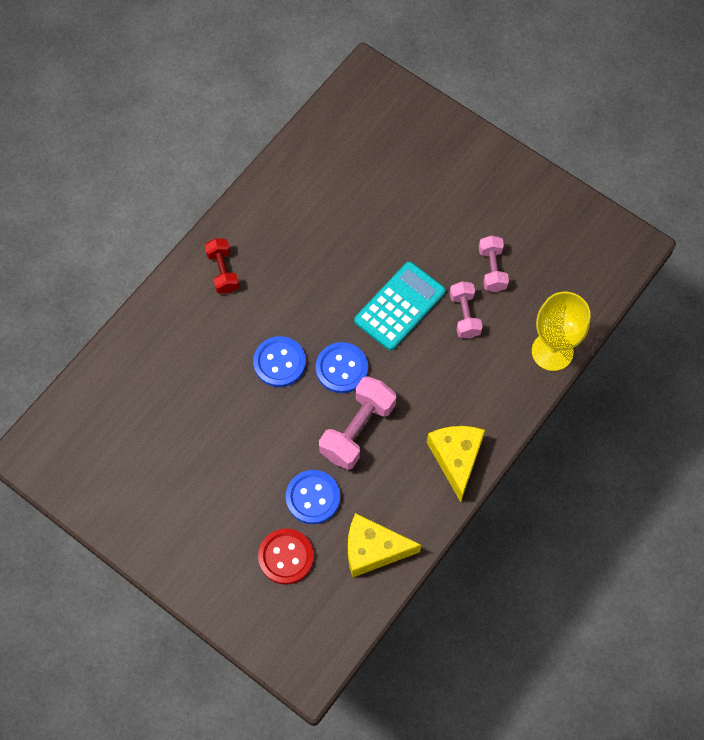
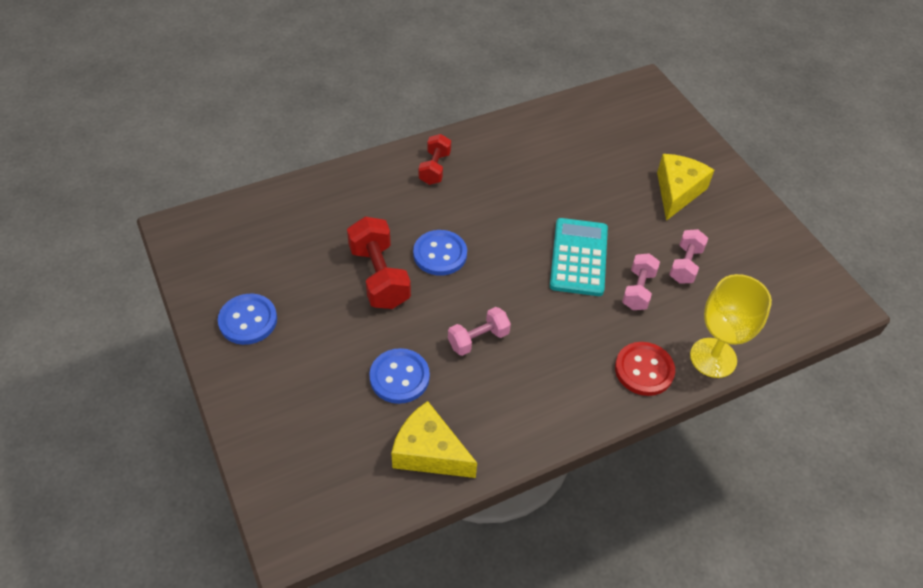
camera: 25 degrees right, 15 degrees down
red button [258,528,314,585] -> red button moved to [615,342,675,396]
blue button [316,342,368,393] -> blue button moved to [218,294,277,345]
pink dumbbell [319,376,396,470] -> pink dumbbell [448,307,511,356], size x0.62
turquoise calculator [354,262,446,351] -> turquoise calculator turned 60 degrees counterclockwise [550,218,608,296]
yellow cheese [427,426,485,502] -> yellow cheese moved to [657,154,714,221]
none -> red dumbbell [347,217,411,309]

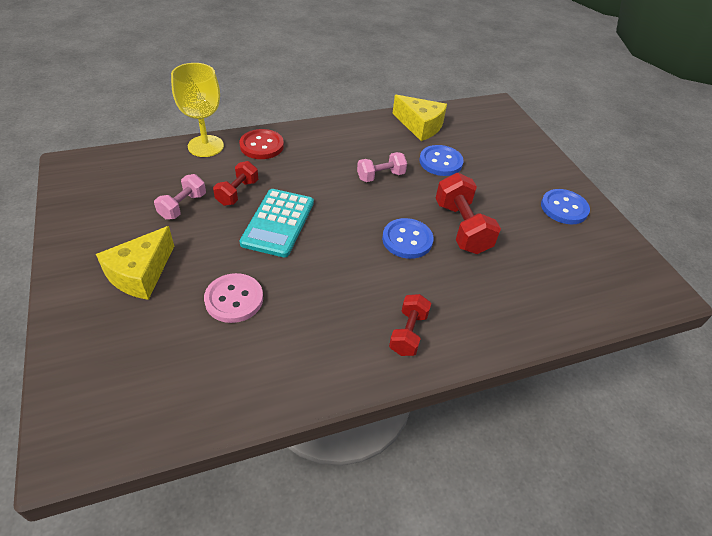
camera: 175 degrees left, 5 degrees down
pink dumbbell [622,253,660,310] -> red dumbbell [213,161,258,206]
none -> pink button [204,273,263,323]

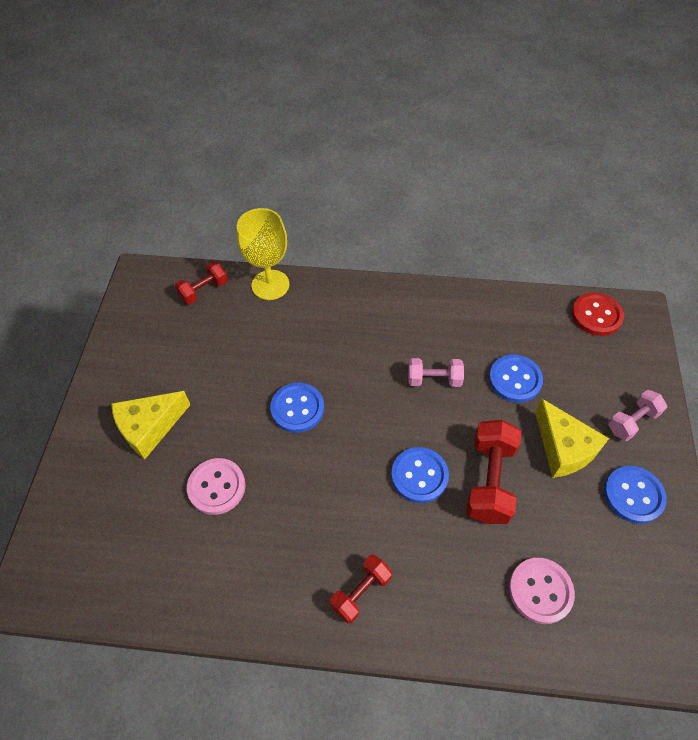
camera: 30 degrees right, 10 degrees up
pink dumbbell [154,174,206,220] -> pink dumbbell moved to [608,390,667,441]
red dumbbell [213,161,258,206] -> red dumbbell moved to [175,261,228,305]
red button [239,129,284,159] -> red button moved to [572,293,624,336]
turquoise calculator [240,189,314,257] -> blue button [270,383,324,433]
yellow cheese [392,95,447,141] -> yellow cheese moved to [535,399,609,478]
none -> pink button [509,558,575,624]

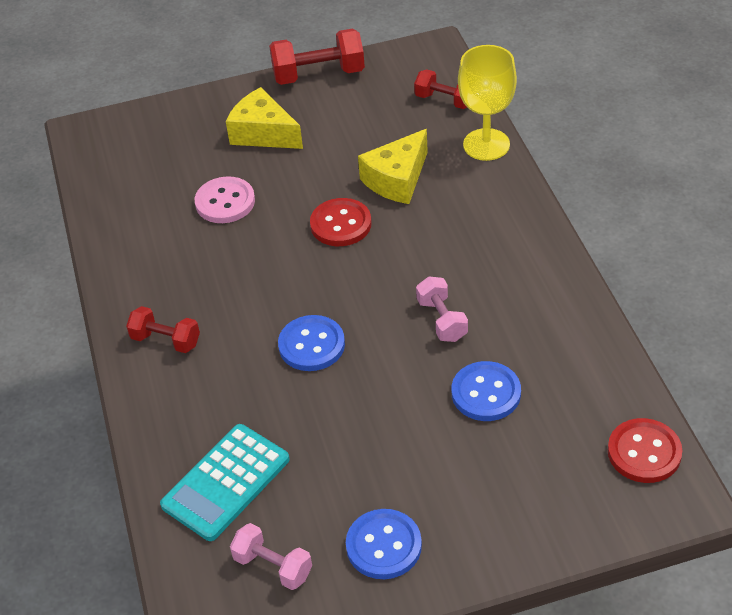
camera: 70 degrees right, 10 degrees down
blue button [270,383,324,433] -> red button [310,198,371,246]
red dumbbell [466,420,521,524] -> red dumbbell moved to [269,28,365,85]
pink button [509,558,575,624] -> turquoise calculator [160,424,290,541]
yellow cheese [535,399,609,478] -> yellow cheese moved to [358,129,428,204]
pink dumbbell [608,390,667,441] -> pink dumbbell moved to [230,523,312,590]

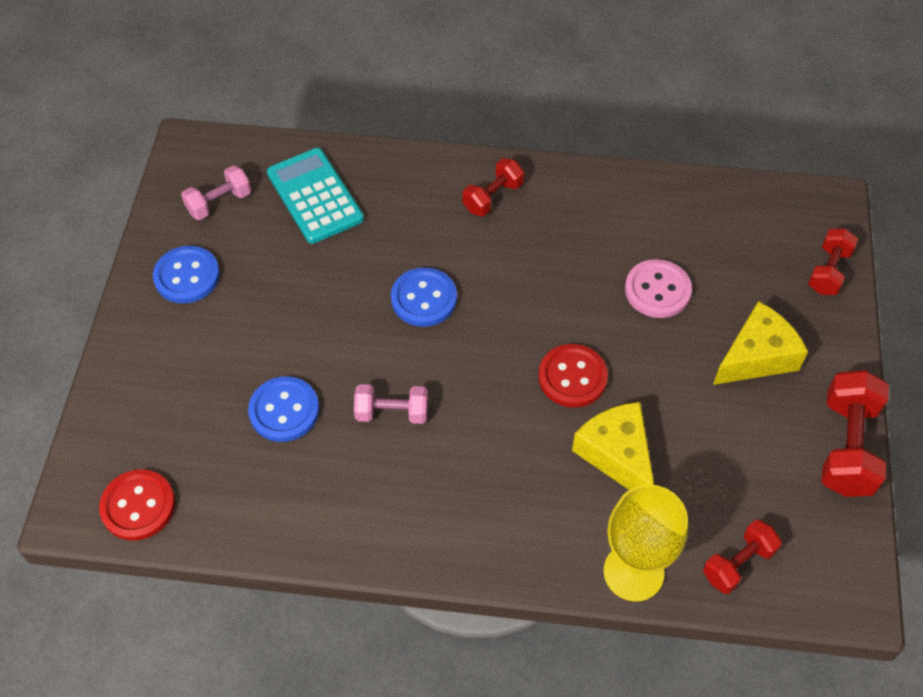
camera: 110 degrees right, 10 degrees up
none -> red dumbbell [808,229,858,295]

